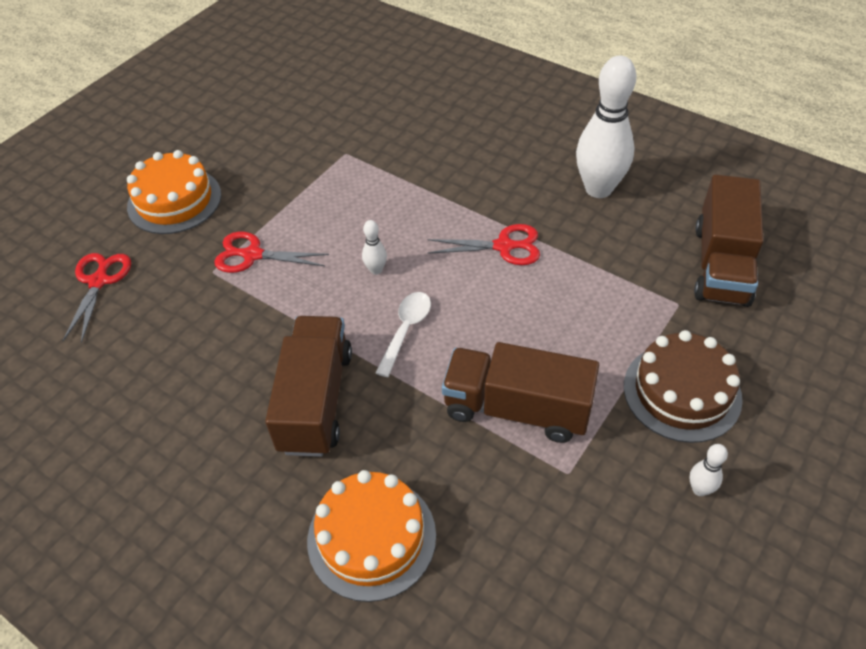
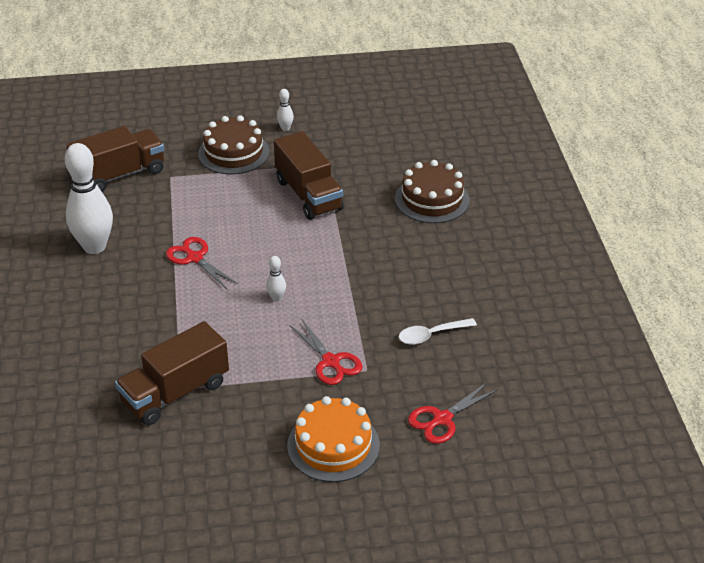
camera: 135 degrees left, 10 degrees down
brown truck [265,316,352,457] -> brown truck moved to [115,321,229,425]
orange cake [307,470,436,602] -> brown cake [395,160,470,223]
white spoon [375,292,431,377] -> white spoon moved to [399,318,477,345]

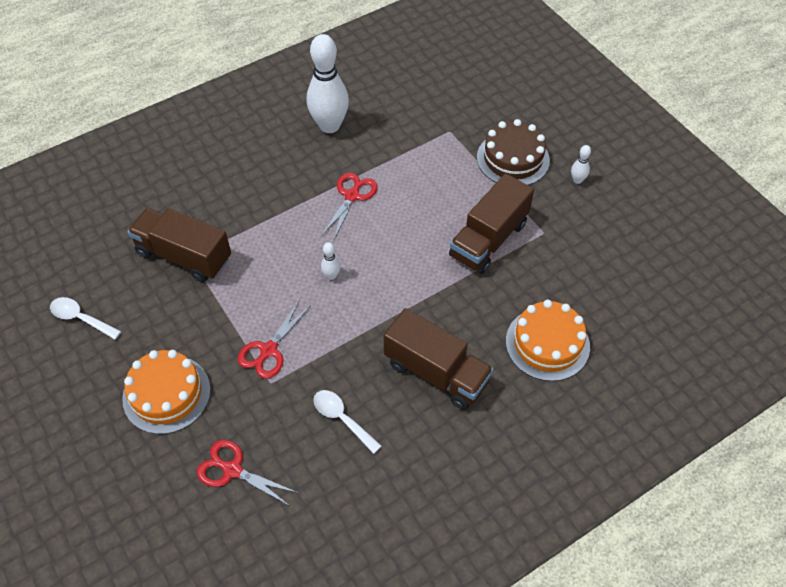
camera: 65 degrees right, 15 degrees up
brown truck [67,126,164,192] -> brown truck moved to [384,308,494,410]
brown cake [395,160,470,223] -> orange cake [506,300,590,381]
none -> white spoon [50,297,121,340]

